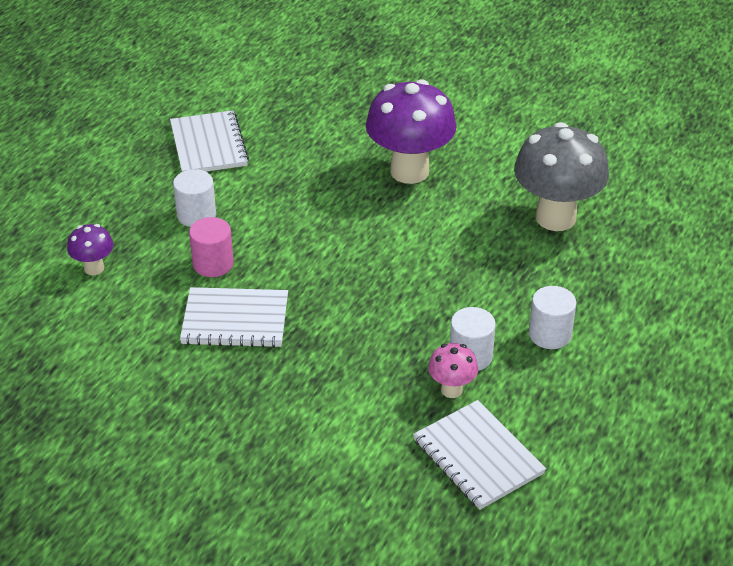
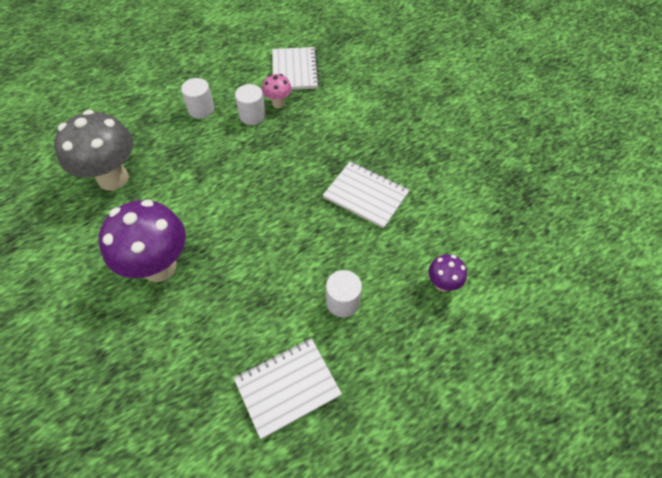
camera: 150 degrees left, 15 degrees up
white notebook [170,110,249,172] -> white notebook turned 45 degrees clockwise [234,338,342,439]
pink cylinder [189,217,234,277] -> none

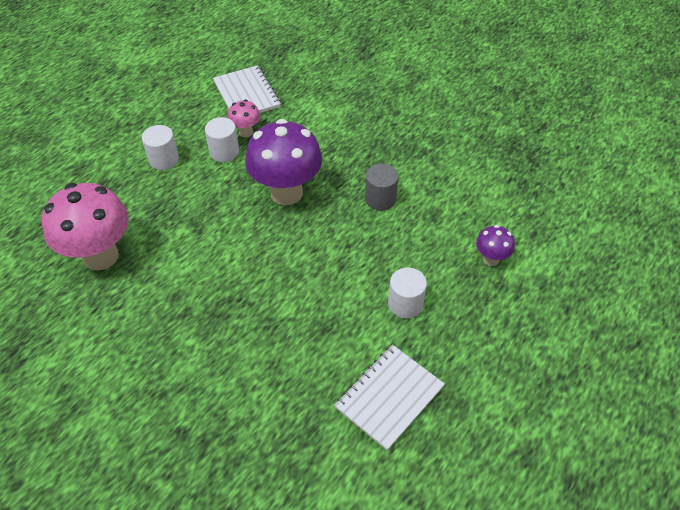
camera: 20 degrees left, 5 degrees down
grey mushroom [54,110,133,191] -> pink mushroom [42,183,129,271]
purple mushroom [99,199,186,282] -> purple mushroom moved to [245,119,322,205]
white notebook [323,161,410,229] -> grey cylinder [365,164,399,211]

